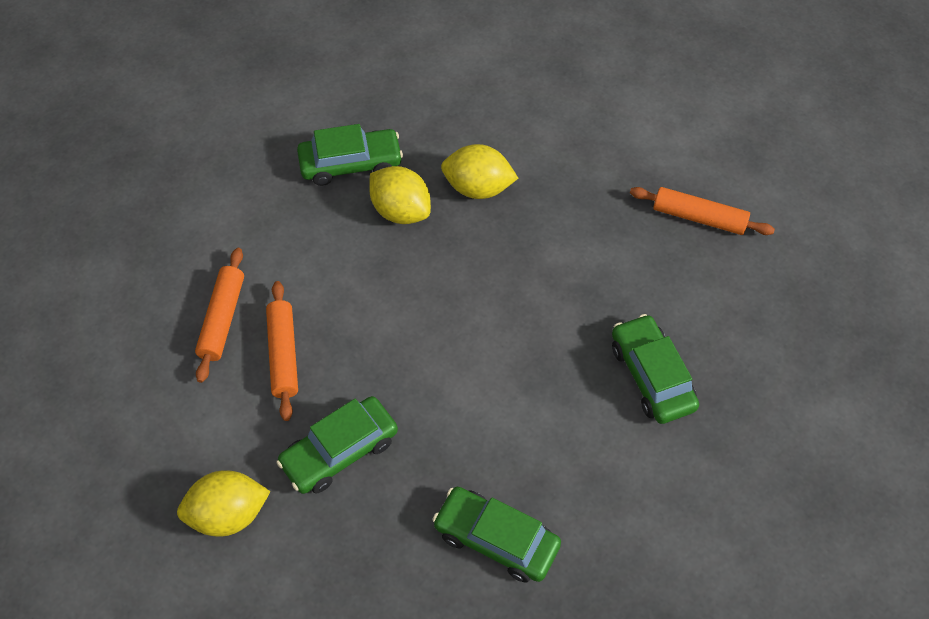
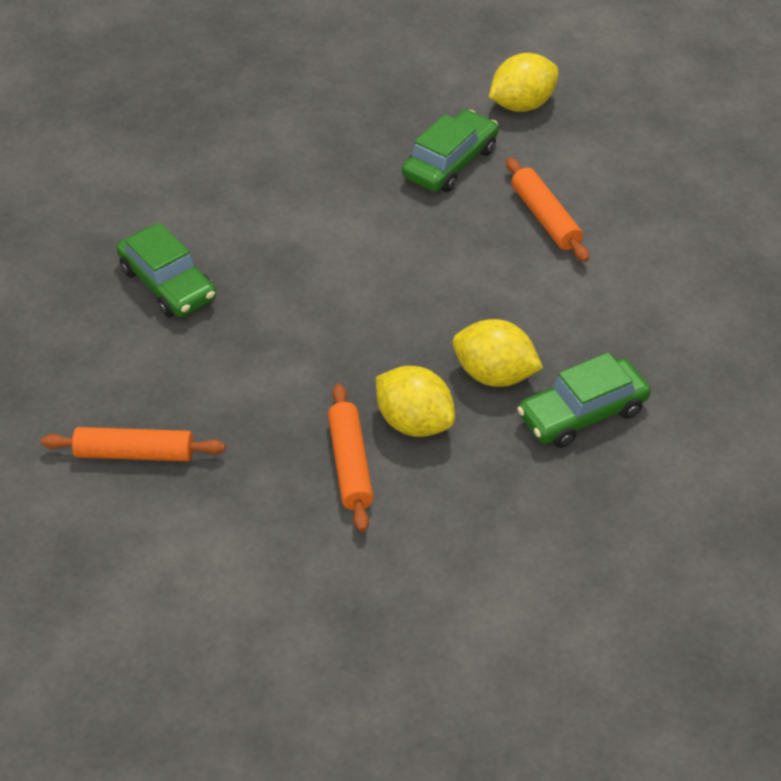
camera: 165 degrees right, 10 degrees down
orange rolling pin [195,248,244,383] -> orange rolling pin moved to [328,384,373,532]
green car [432,487,561,582] -> none
yellow lemon [441,144,518,199] -> yellow lemon turned 45 degrees clockwise [376,366,455,437]

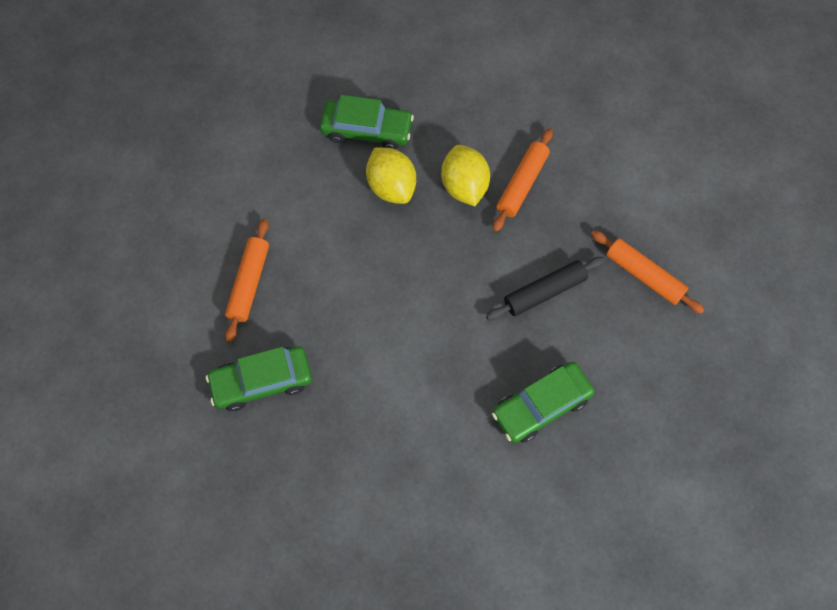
camera: 145 degrees left, 20 degrees up
green car [116,223,216,317] -> green car turned 120 degrees counterclockwise [492,362,595,443]
yellow lemon [489,53,559,112] -> none
none -> black rolling pin [486,257,605,320]

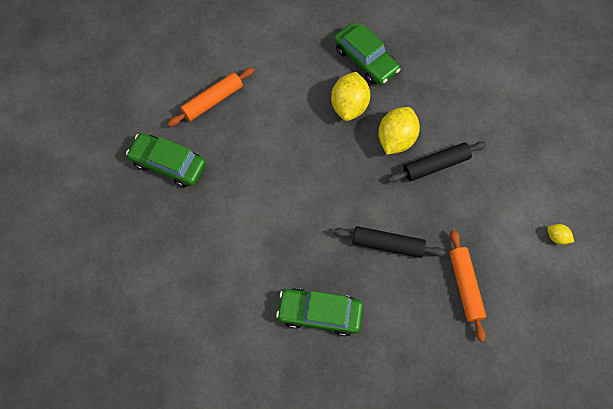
camera: 40 degrees right, 0 degrees up
orange rolling pin [493,128,553,232] -> black rolling pin [388,142,487,183]
none -> yellow lemon [547,224,574,245]

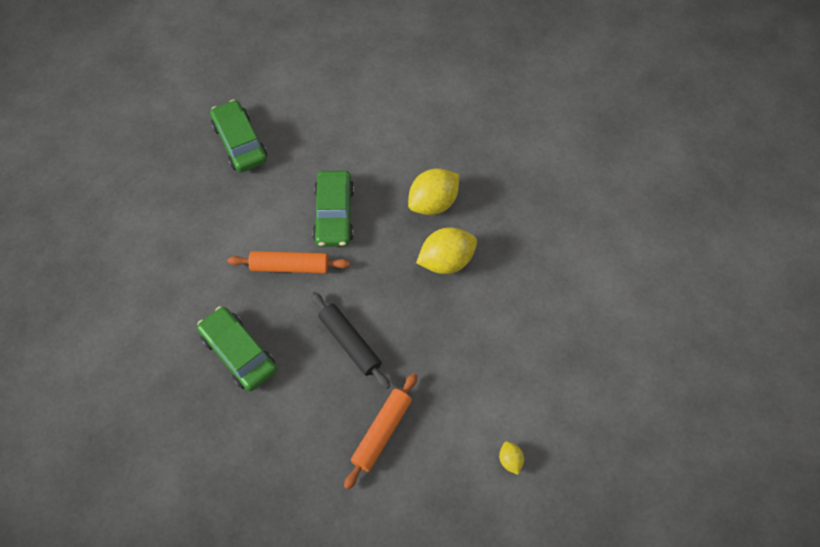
camera: 40 degrees right, 5 degrees down
orange rolling pin [168,68,255,127] -> orange rolling pin moved to [227,251,350,273]
green car [334,23,400,85] -> green car moved to [312,170,354,247]
black rolling pin [388,142,487,183] -> none

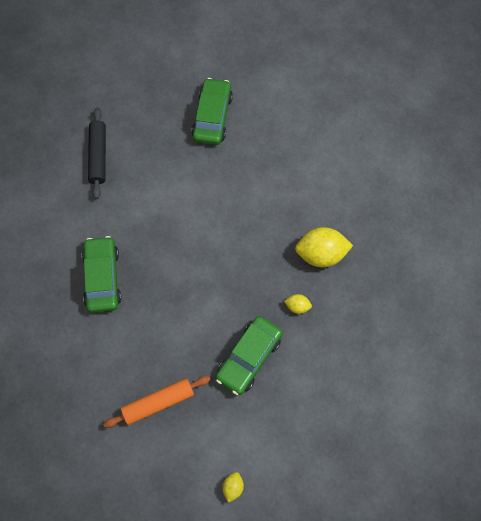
camera: 35 degrees right, 5 degrees up
orange rolling pin [227,251,350,273] -> none
black rolling pin [311,292,390,389] -> black rolling pin moved to [88,107,106,199]
green car [312,170,354,247] -> green car moved to [216,316,283,395]
yellow lemon [416,228,477,274] -> yellow lemon [284,294,312,314], size x0.48

